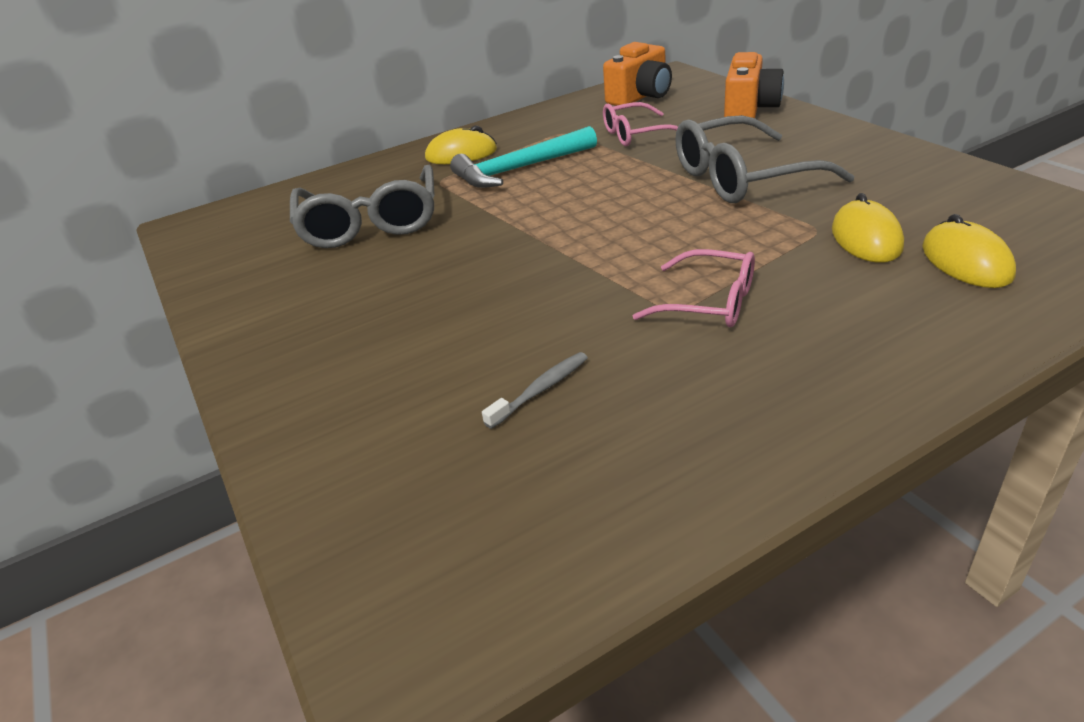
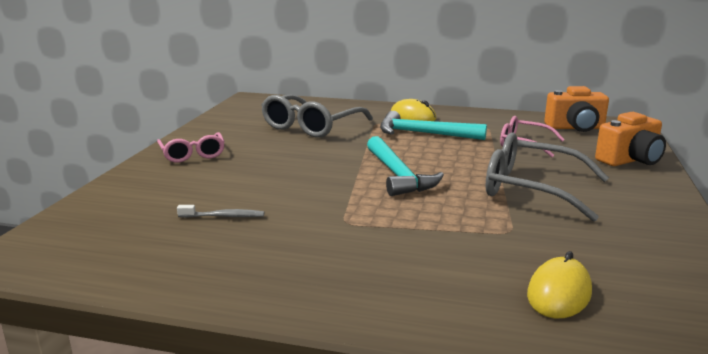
camera: 40 degrees right, 15 degrees down
pink glasses [633,249,755,327] -> pink glasses moved to [157,132,225,163]
yellow mouse [832,193,904,263] -> none
none -> turquoise hammer [367,136,444,196]

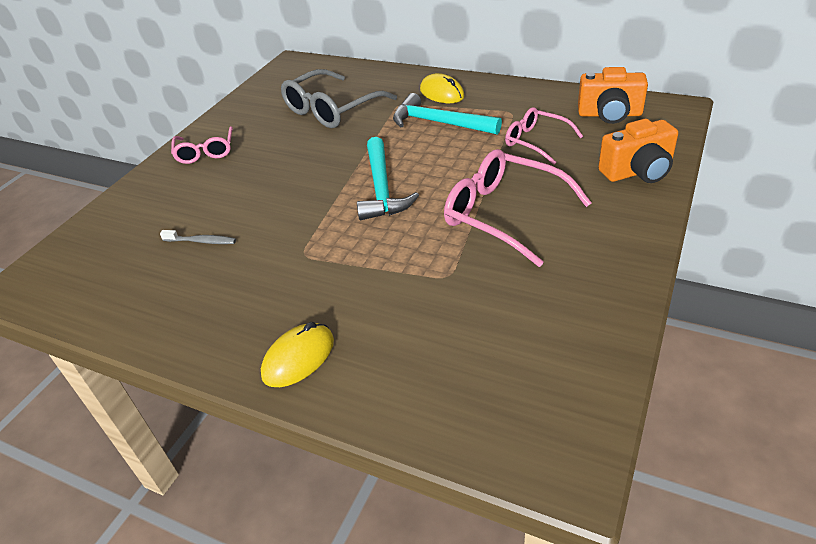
camera: 15 degrees right, 20 degrees up
grey glasses [486,132,609,222] -> pink glasses [444,149,591,267]
yellow mouse [527,251,592,319] -> yellow mouse moved to [261,322,334,387]

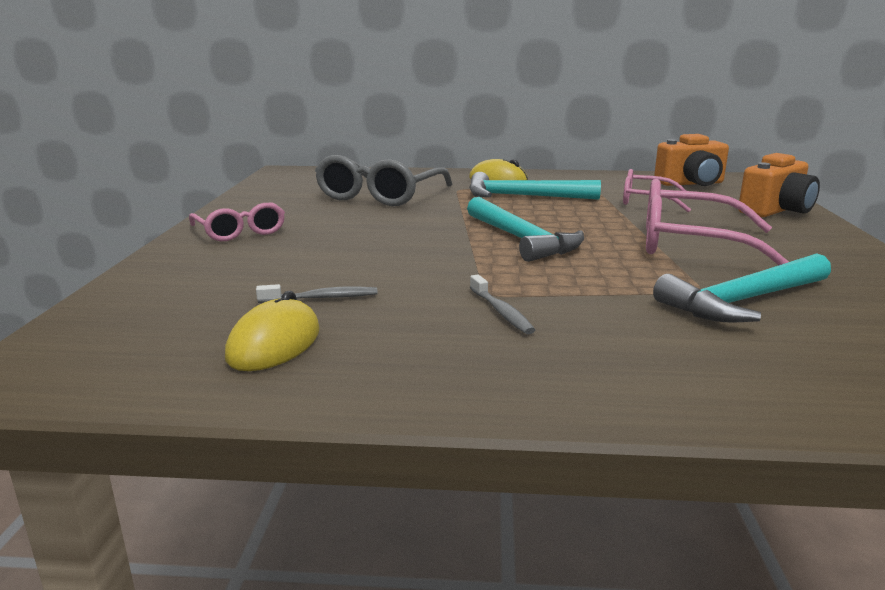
camera: 25 degrees left, 20 degrees down
yellow mouse [261,322,334,387] -> yellow mouse moved to [225,291,320,371]
none -> grey toothbrush [470,275,535,334]
none -> turquoise hammer [653,253,831,323]

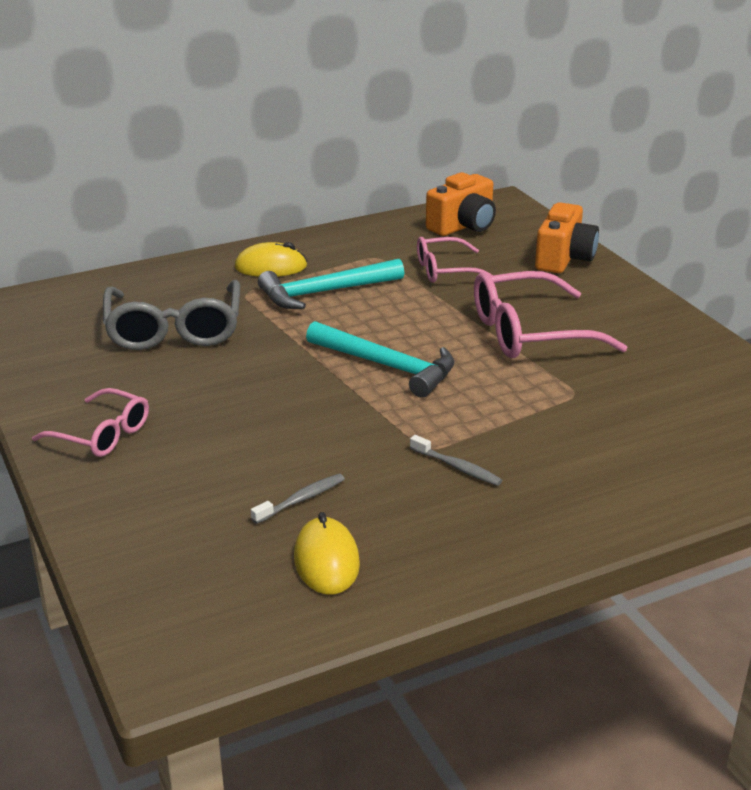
camera: 30 degrees left, 10 degrees up
turquoise hammer [653,253,831,323] -> none

